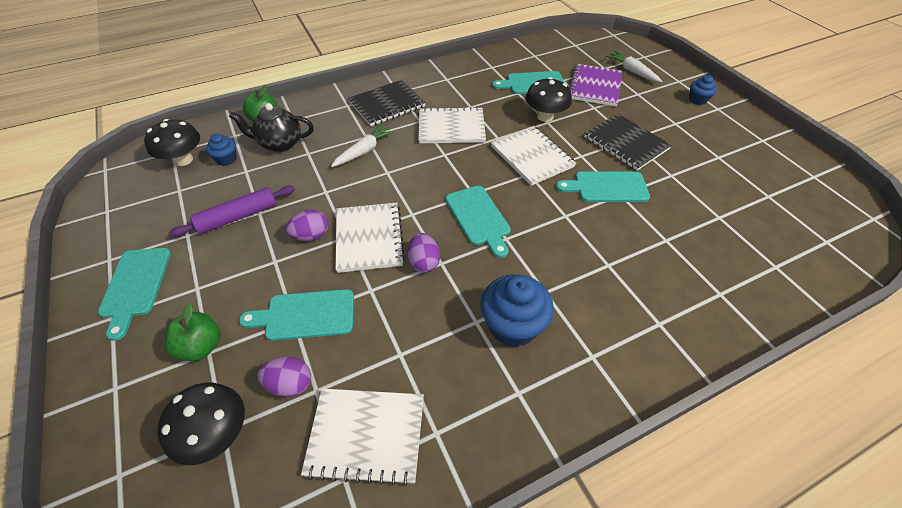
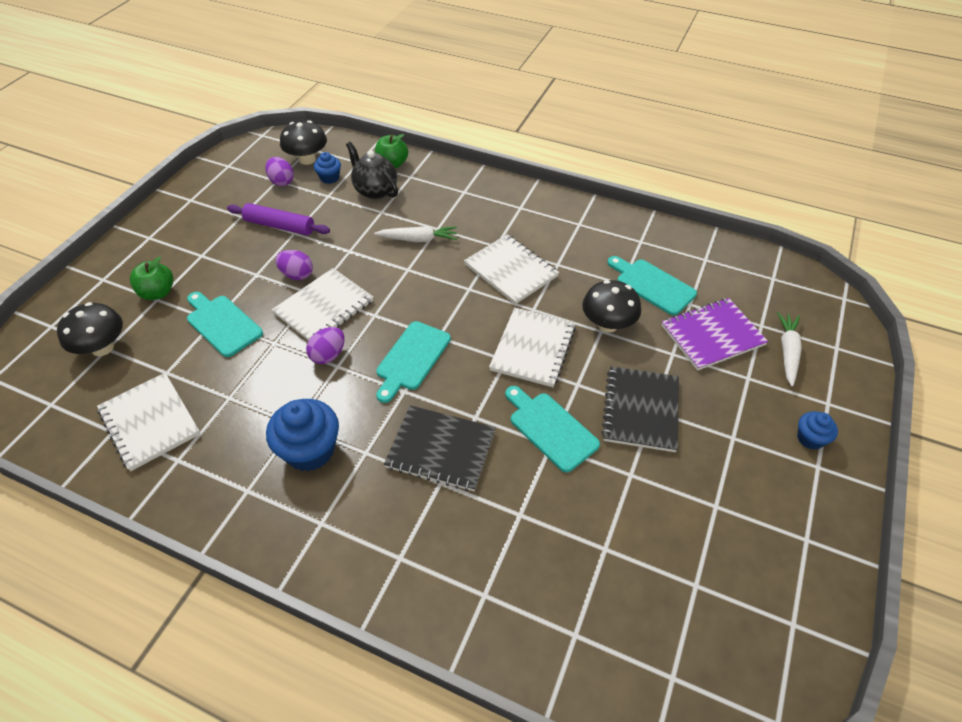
camera: 50 degrees right, 0 degrees up
turquoise cutting board [98,248,171,341] -> none
purple egg [257,357,311,397] -> purple egg moved to [265,157,294,186]
black notebook [348,80,426,126] -> black notebook moved to [384,405,496,491]

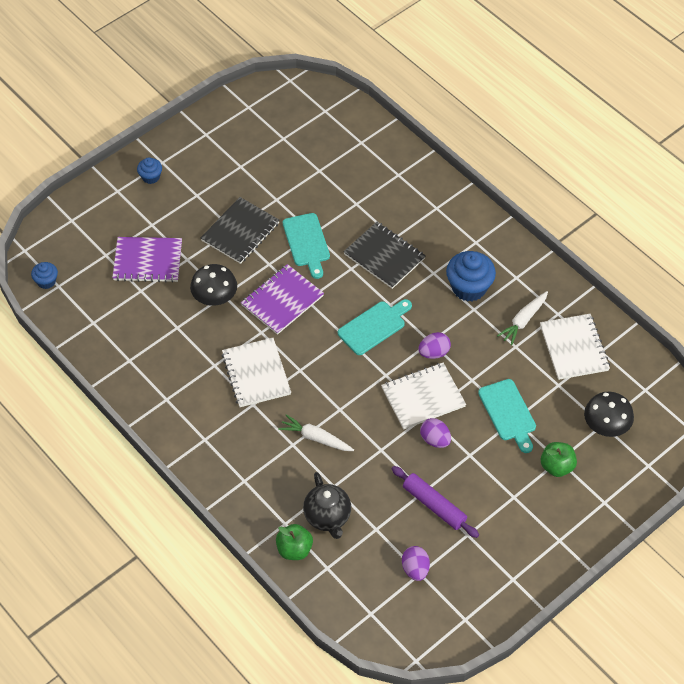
camera: 155 degrees left, 5 degrees up
black mushroom [280,120,327,165] -> none
blue cupcake [314,152,341,184] -> blue cupcake moved to [31,262,58,289]
white notebook [489,308,576,387] -> purple notebook [241,264,324,335]
turquoise cutting board [608,256,697,315] -> none
white carrot [777,312,802,387] -> white carrot moved to [497,291,548,345]

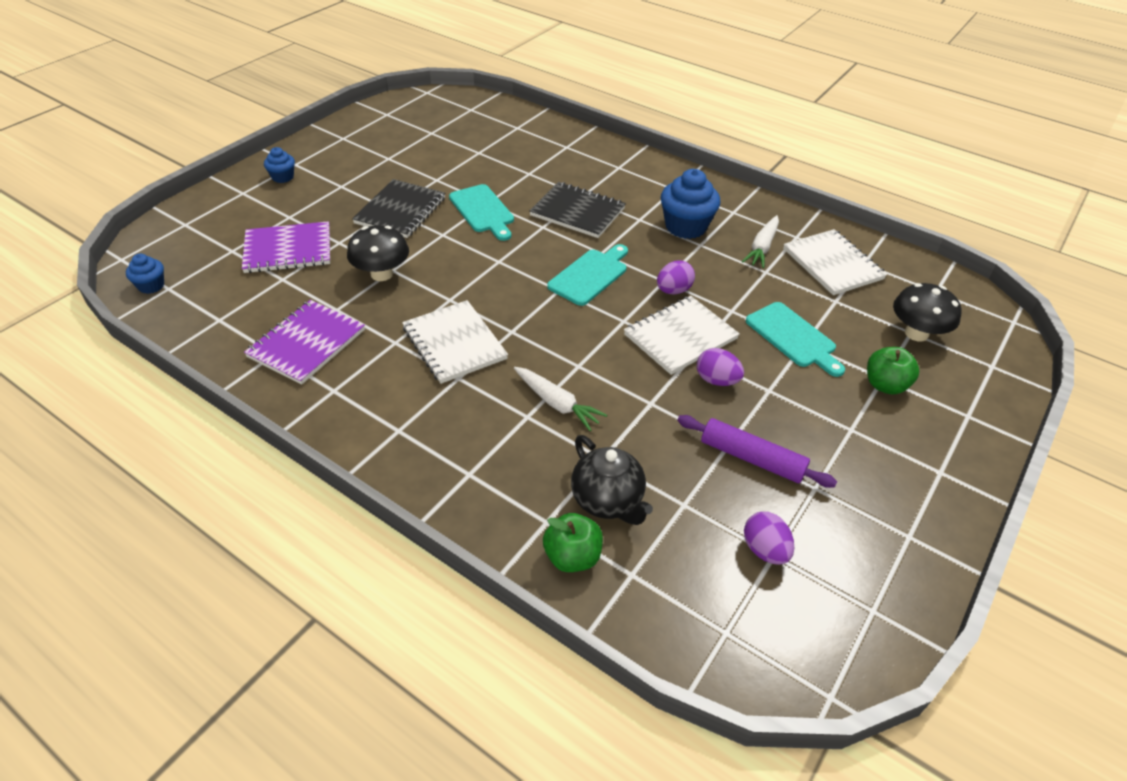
camera: 15 degrees left, 10 degrees down
purple notebook [241,264,324,335] -> purple notebook moved to [244,300,365,385]
white carrot [278,414,354,451] -> white carrot turned 150 degrees counterclockwise [514,367,607,431]

